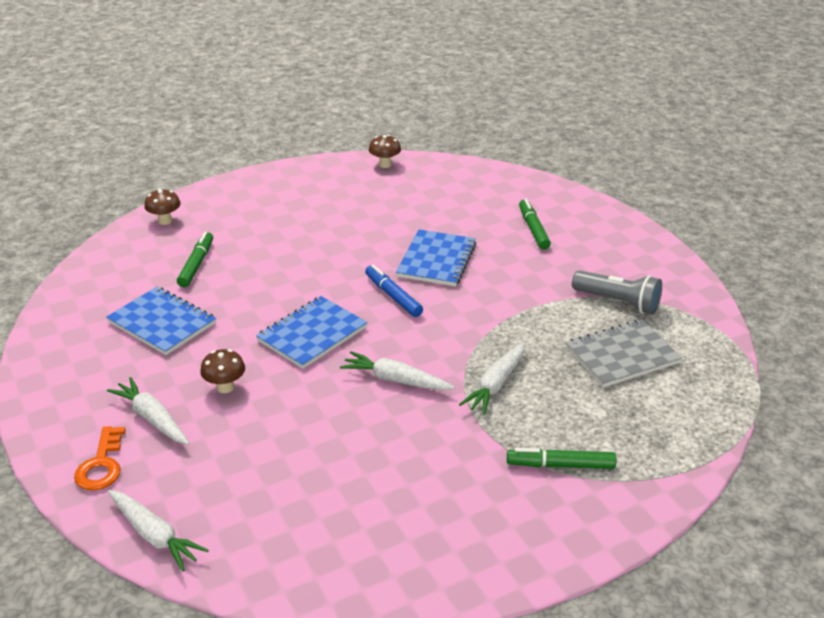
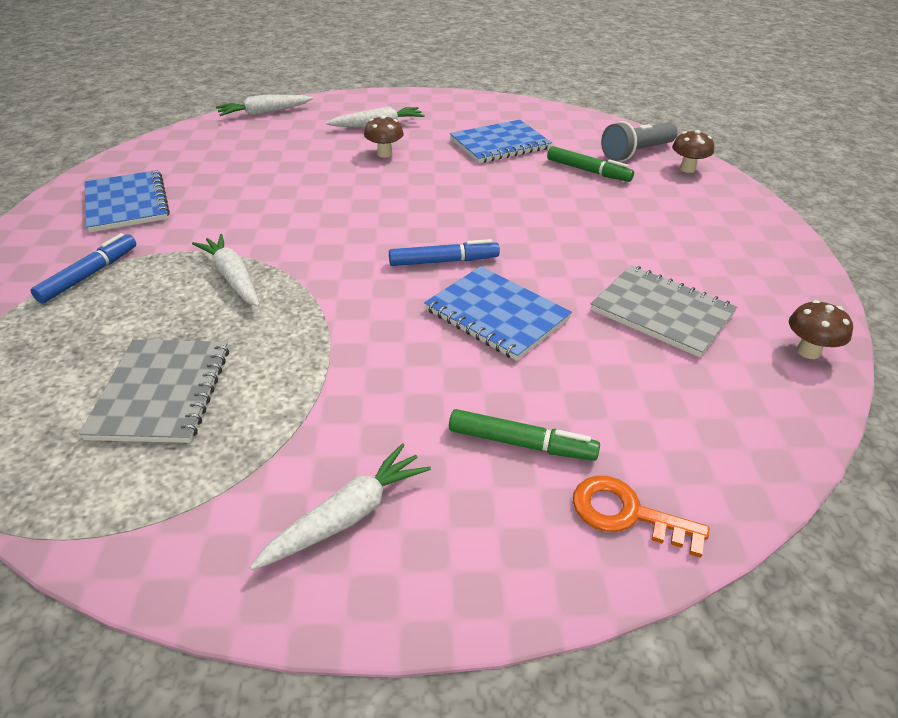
camera: 115 degrees right, 5 degrees up
orange key [74,426,126,491] -> orange key moved to [573,476,710,558]
blue notebook [256,296,368,369] -> blue notebook moved to [84,170,170,233]
white carrot [340,351,455,390] -> white carrot moved to [250,443,431,570]
green marker [507,448,616,469] -> blue marker [31,233,136,304]
grey flashlight [572,270,662,314] -> grey flashlight moved to [601,121,678,161]
none -> grey notebook [591,265,737,357]

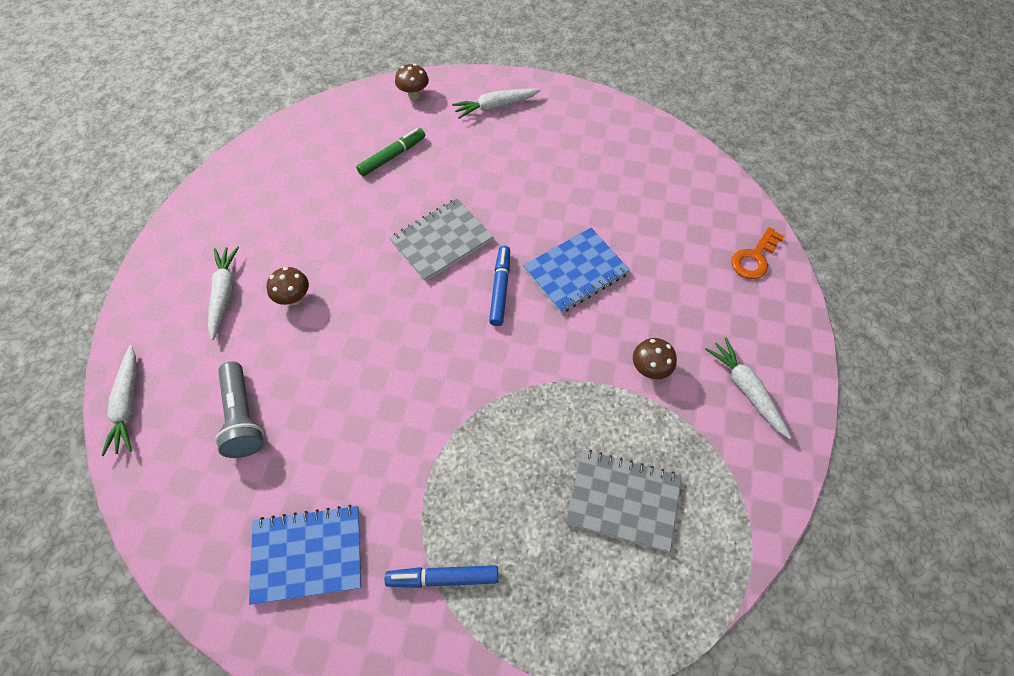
camera: 75 degrees left, 20 degrees up
blue marker [31,233,136,304] -> blue marker turned 45 degrees counterclockwise [385,565,498,588]
white carrot [192,234,260,307] -> white carrot moved to [452,88,541,119]
green marker [449,409,600,461] -> none
blue notebook [450,120,552,163] -> none
grey notebook [591,265,737,357] -> grey notebook moved to [390,199,493,282]
grey flashlight [601,121,678,161] -> grey flashlight moved to [215,361,264,458]
brown mushroom [789,300,853,359] -> brown mushroom moved to [633,338,677,379]

